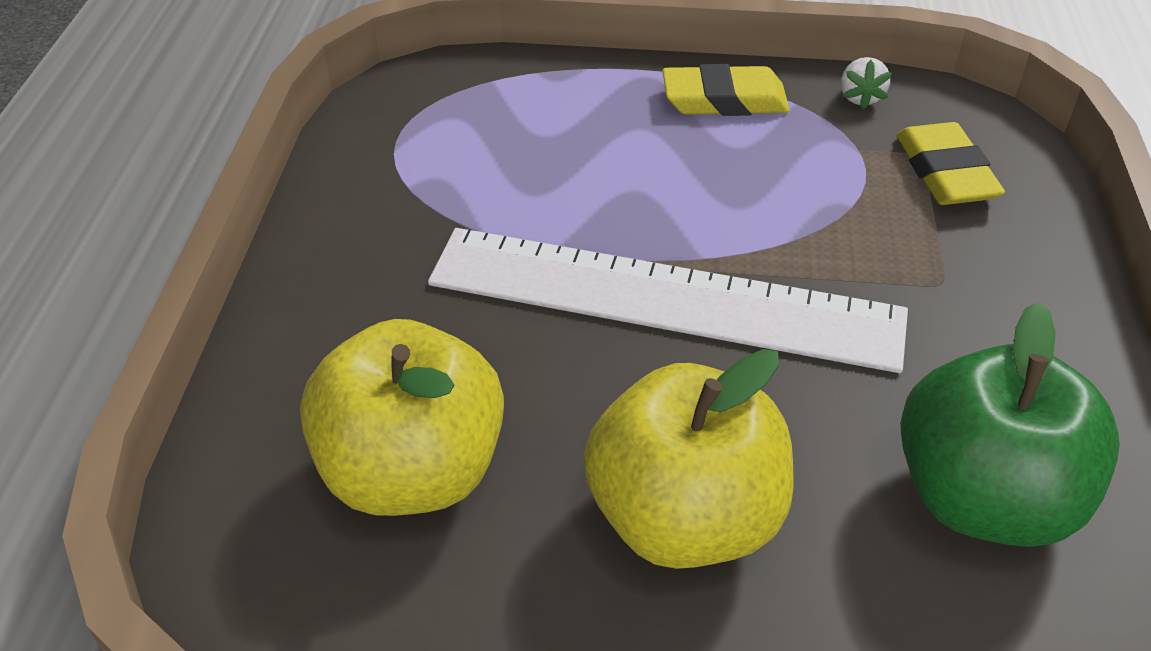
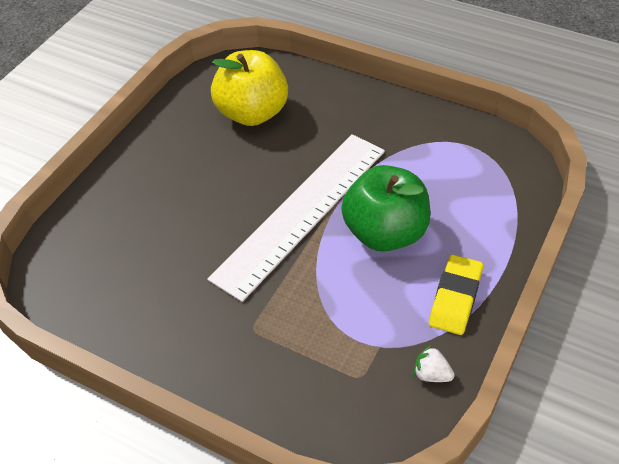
camera: 115 degrees right, 5 degrees up
yellow apple [584,349,794,569] -> none
yellow eraser [897,122,1005,205] -> none
green apple [900,302,1120,547] -> green apple moved to [341,165,431,252]

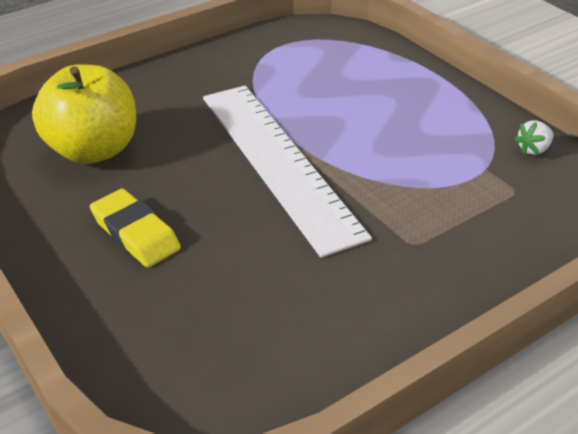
camera: 65 degrees left, 10 degrees down
green apple [341,165,431,252] -> none
yellow eraser [429,254,483,335] -> yellow eraser moved to [90,189,181,267]

